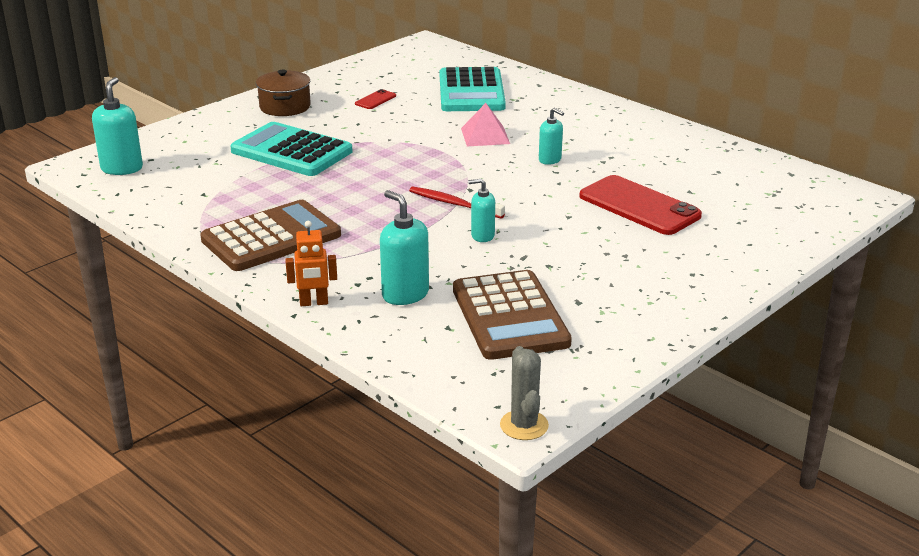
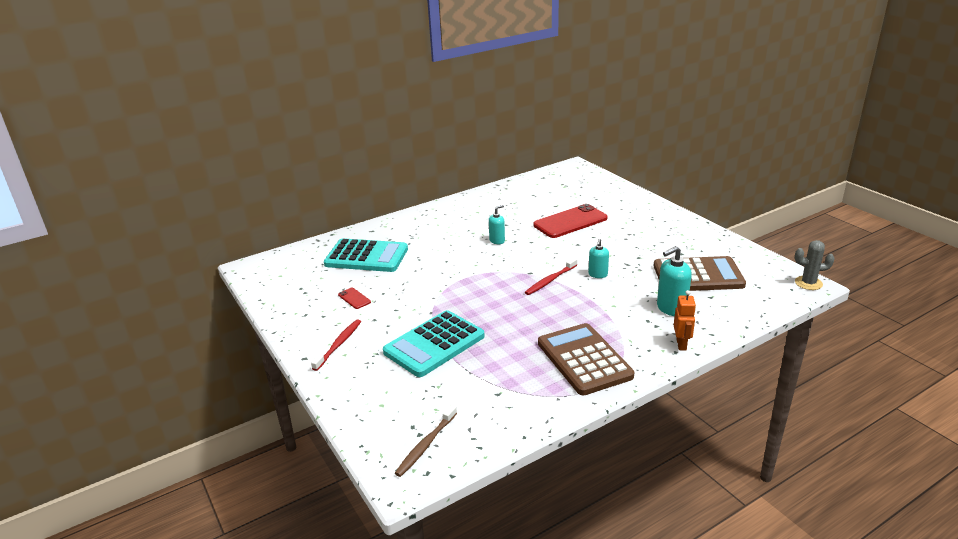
camera: 75 degrees left, 0 degrees up
turquoise soap dispenser [92,77,143,175] -> brown toothbrush [395,405,457,477]
brown pot [256,70,311,116] -> red toothbrush [311,319,361,371]
pink pyramid [461,103,510,146] -> none

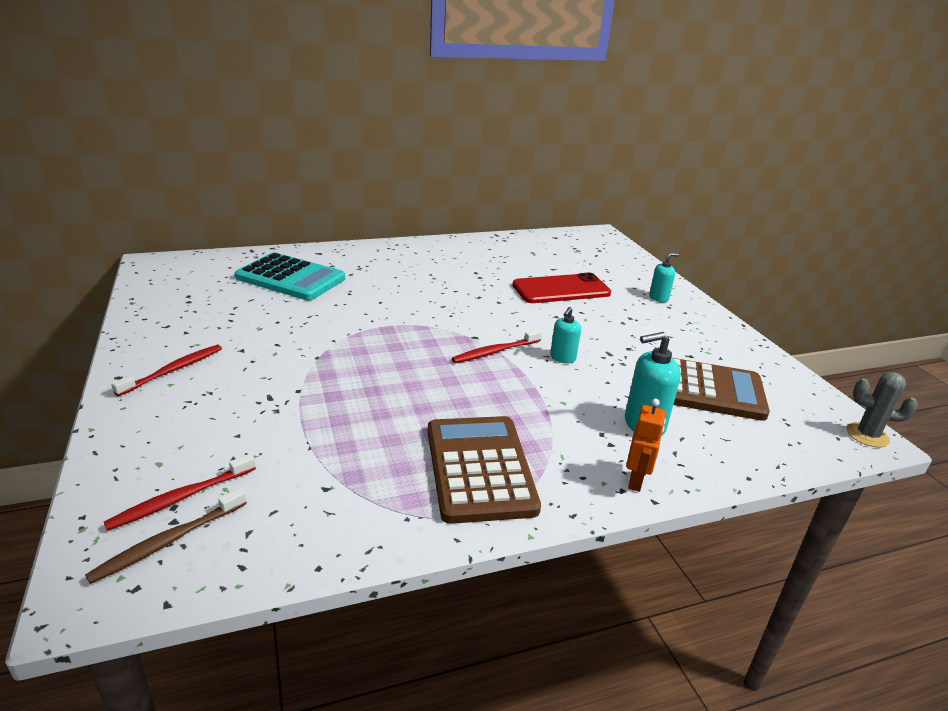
camera: 10 degrees right, 0 degrees up
red phone [338,288,371,309] -> none
turquoise calculator [383,310,485,377] -> none
turquoise soap dispenser [489,205,505,244] -> turquoise soap dispenser moved to [649,253,679,303]
none -> red toothbrush [104,454,256,531]

